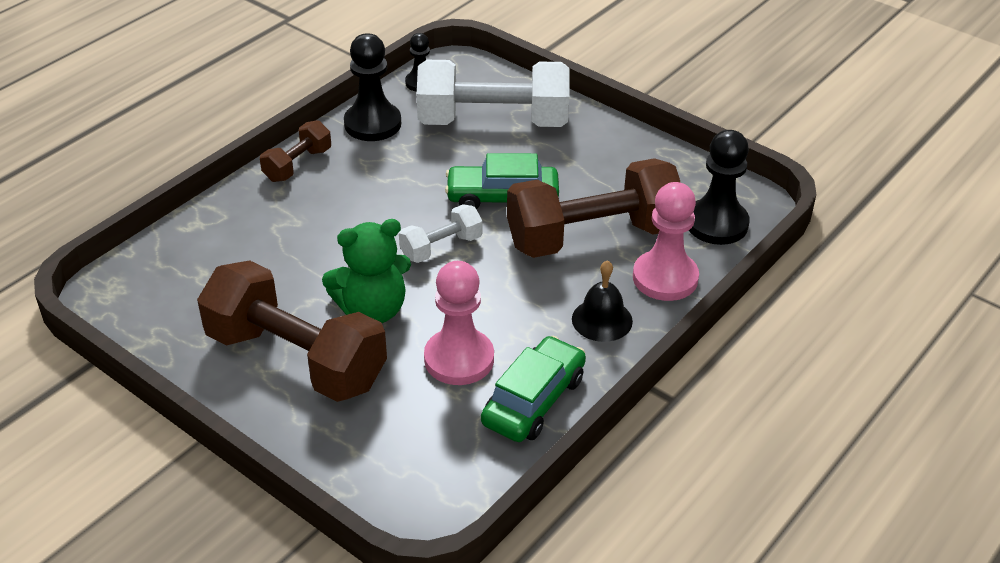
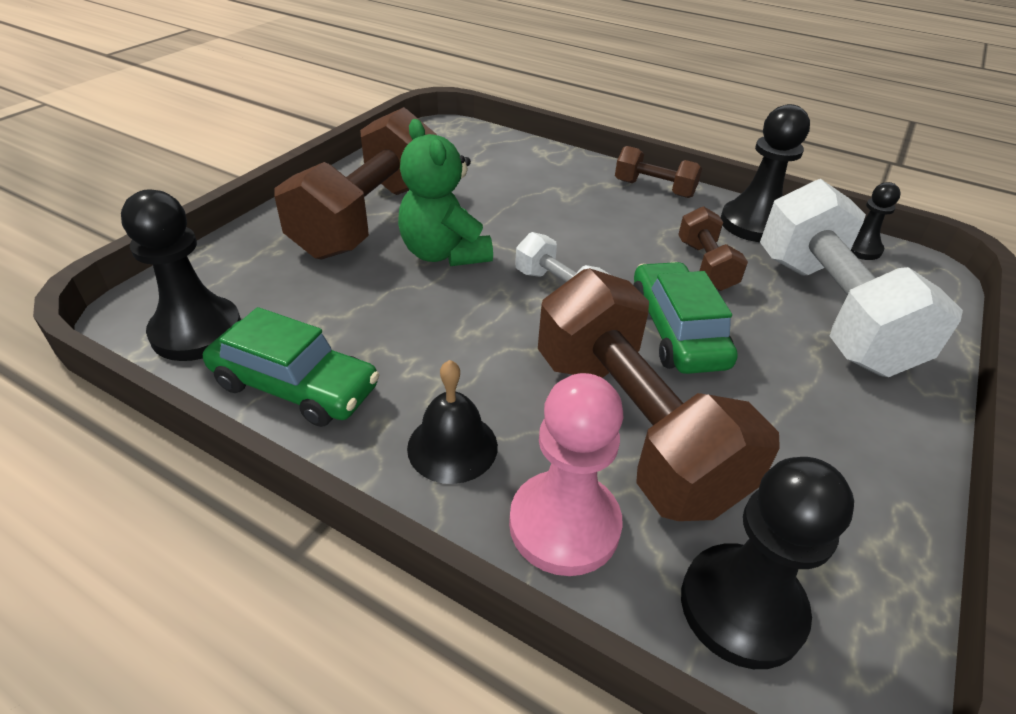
camera: 80 degrees right, 0 degrees up
pink pawn [424,261,494,385] -> none
none -> black pawn [121,189,241,361]
none -> brown dumbbell [678,206,748,291]

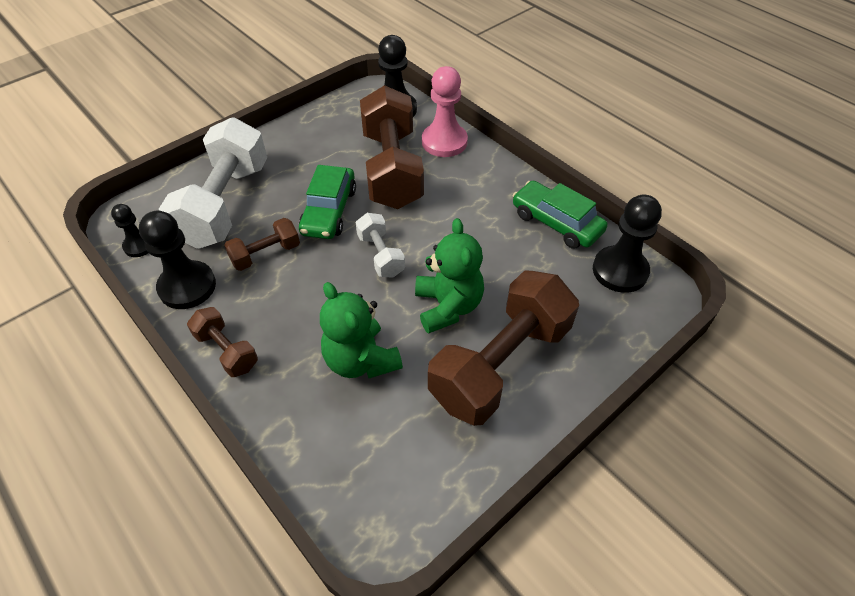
camera: 160 degrees left, 10 degrees up
black bell [407,360,498,484] -> none
brown dumbbell [678,206,748,291] -> brown dumbbell turned 45 degrees clockwise [224,218,300,271]
none -> green teddy bear [320,282,403,378]

